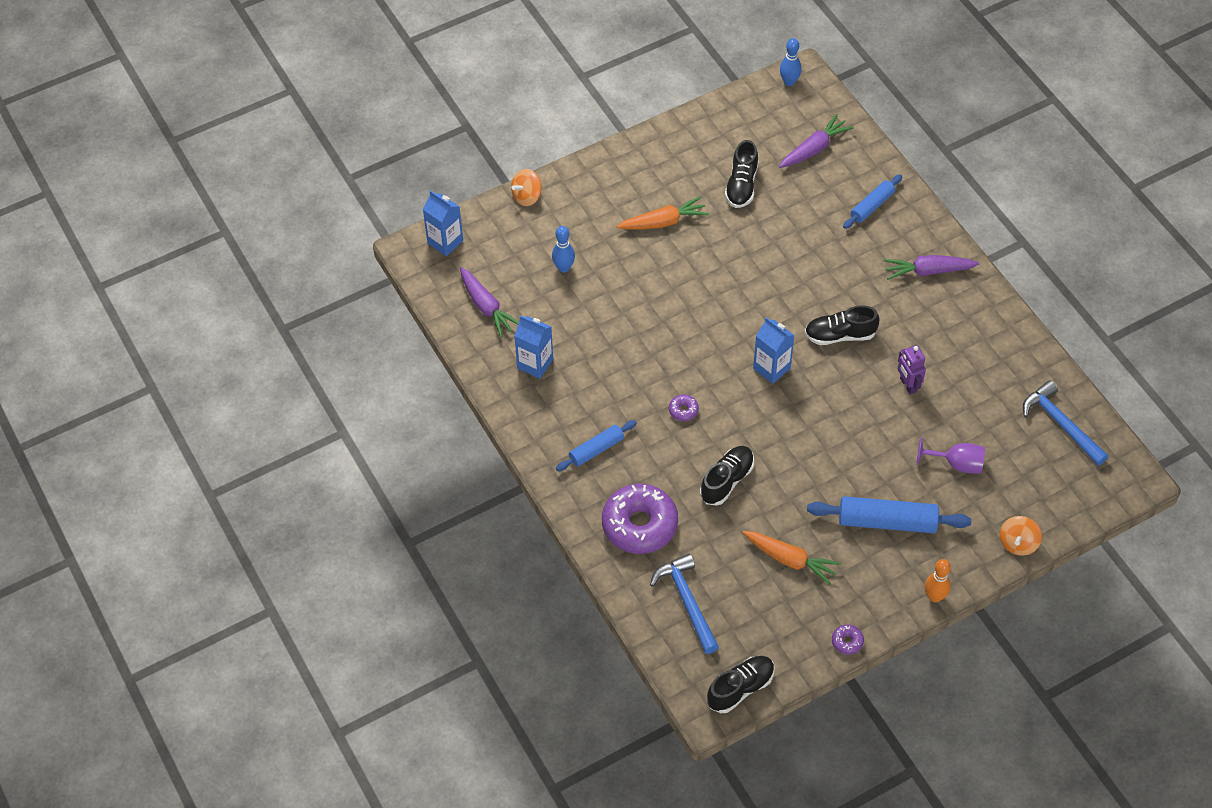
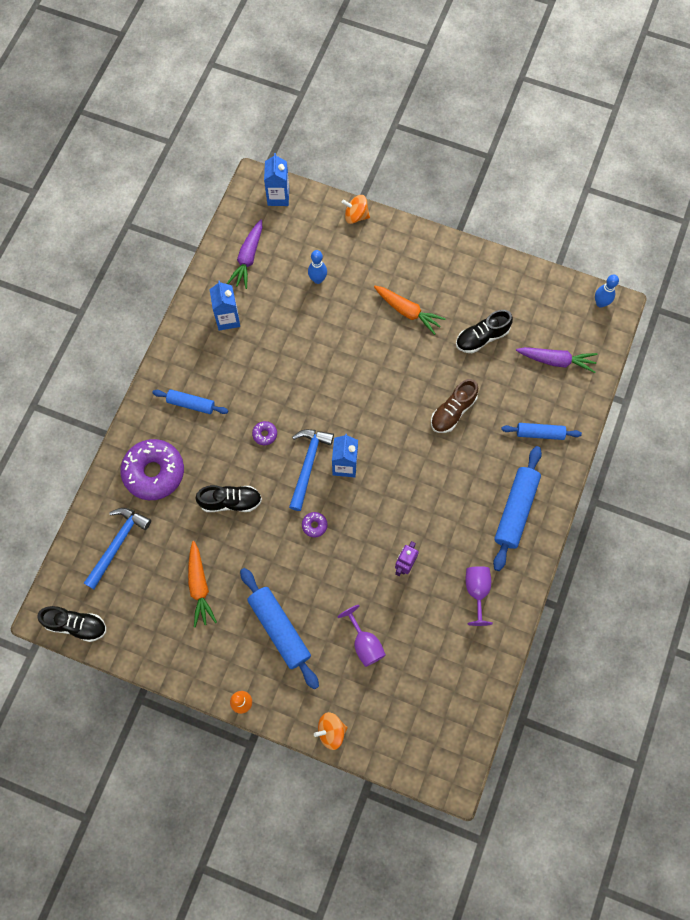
camera: 50 degrees right, 15 degrees up
black shoe [805,306,879,345] -> none
purple donut [832,624,864,655] -> purple donut moved to [302,512,328,537]
purple carrot [884,255,979,280] -> blue rolling pin [493,446,542,571]
blue hammer [1023,380,1109,466] -> blue hammer moved to [289,429,334,511]
none -> brown shoe [431,379,478,433]
none -> purple goblet [465,566,493,626]

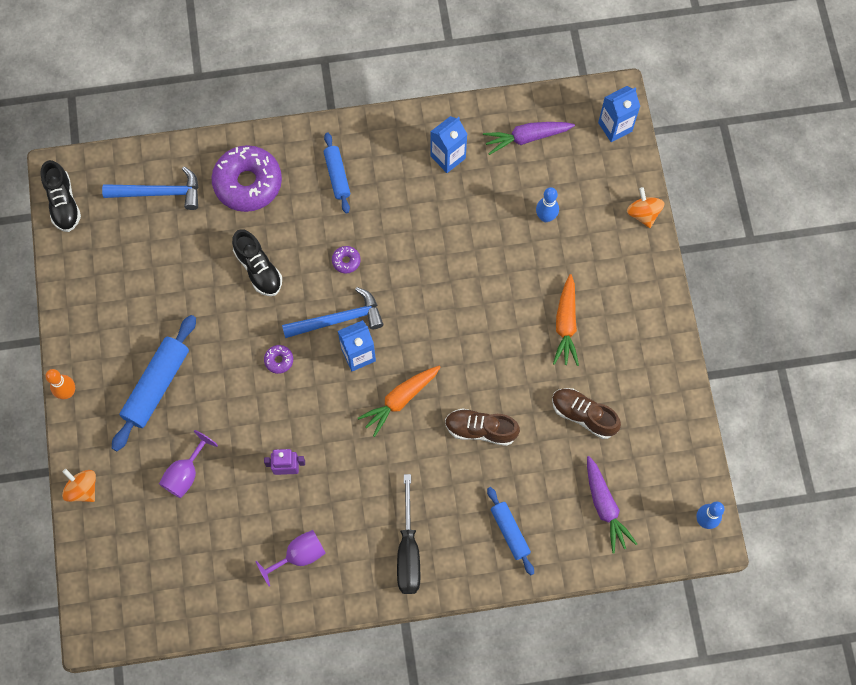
camera: 60 degrees right, 0 degrees up
orange carrot [188,541,217,628] -> orange carrot moved to [358,366,440,437]
black shoe [456,310,513,353] -> brown shoe [552,388,621,439]
blue rolling pin [493,446,542,571] -> black screwdriver [397,474,420,594]

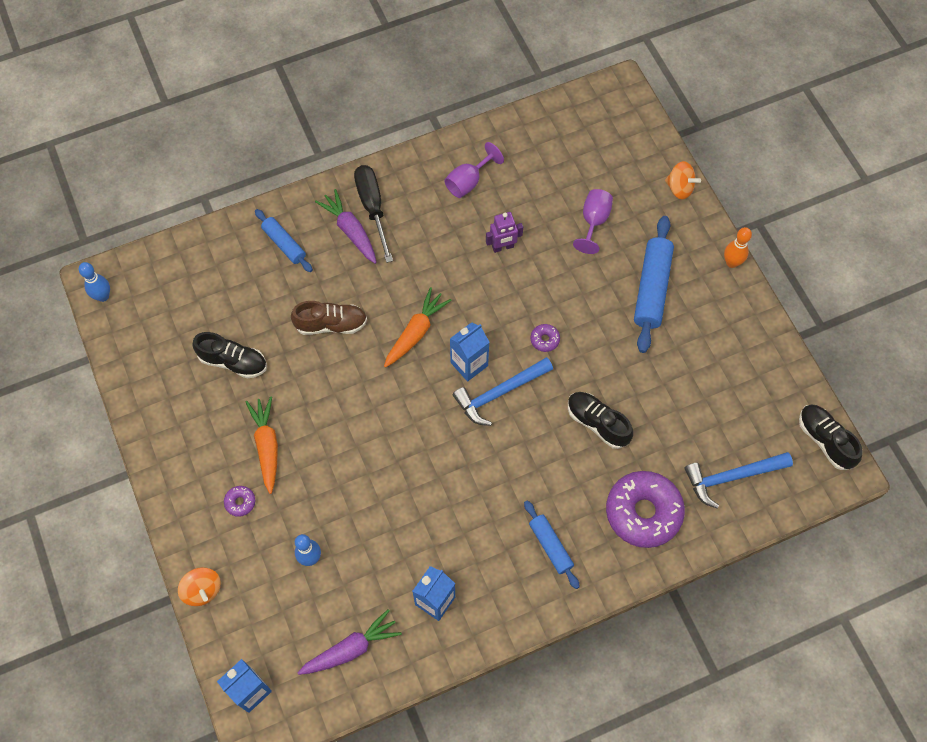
camera: 165 degrees right, 5 degrees down
purple donut [332,246,361,273] -> purple donut moved to [224,486,255,517]
brown shoe [552,388,621,439] -> black shoe [192,332,267,378]
purple carrot [587,456,637,553] -> purple carrot moved to [315,189,377,264]

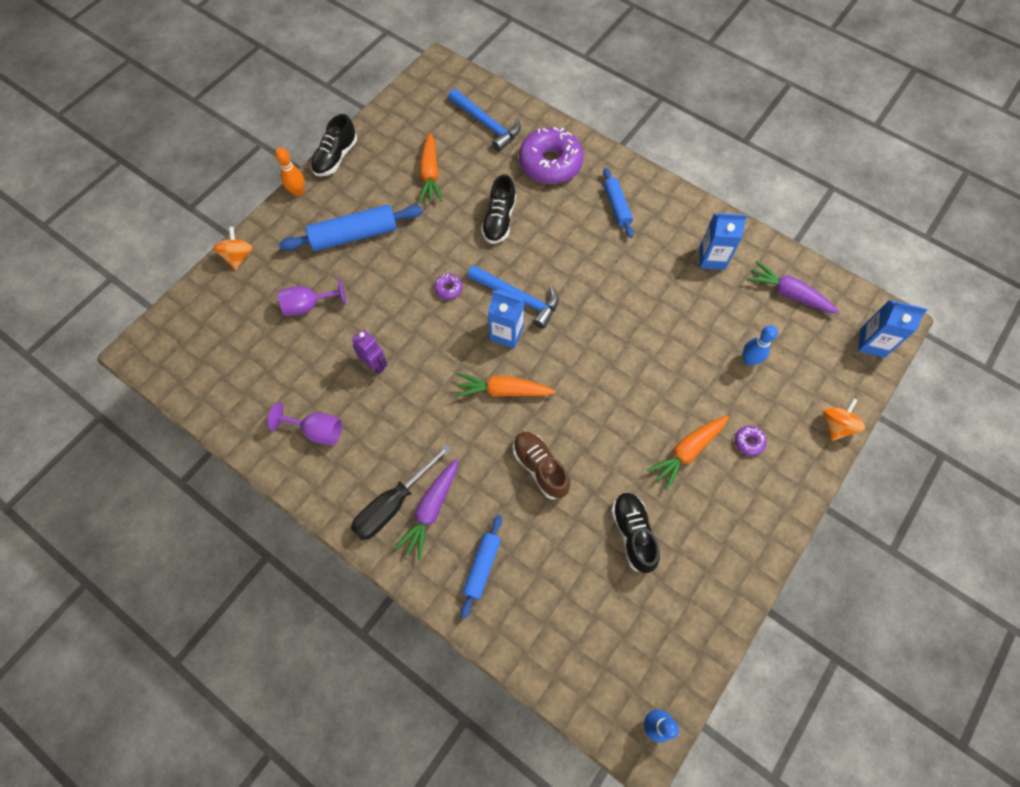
camera: 120 degrees left, 0 degrees up
blue rolling pin [524,500,580,589] -> blue rolling pin turned 45 degrees counterclockwise [603,168,634,238]
black shoe [799,405,863,470] -> black shoe moved to [311,114,357,177]
none -> orange carrot [419,133,443,203]

